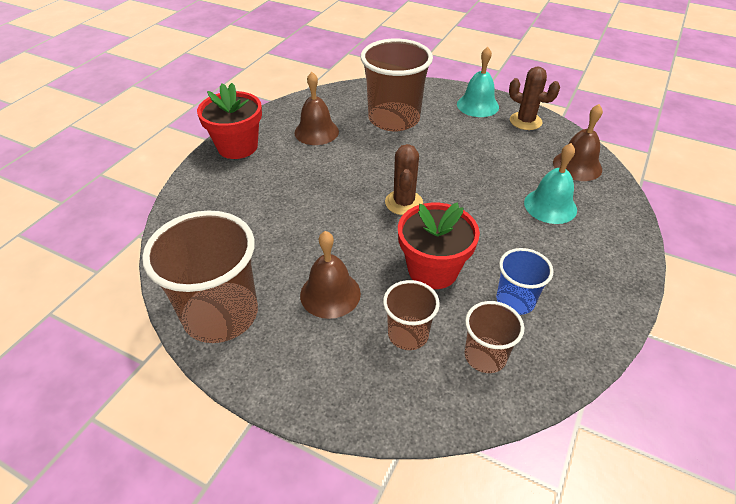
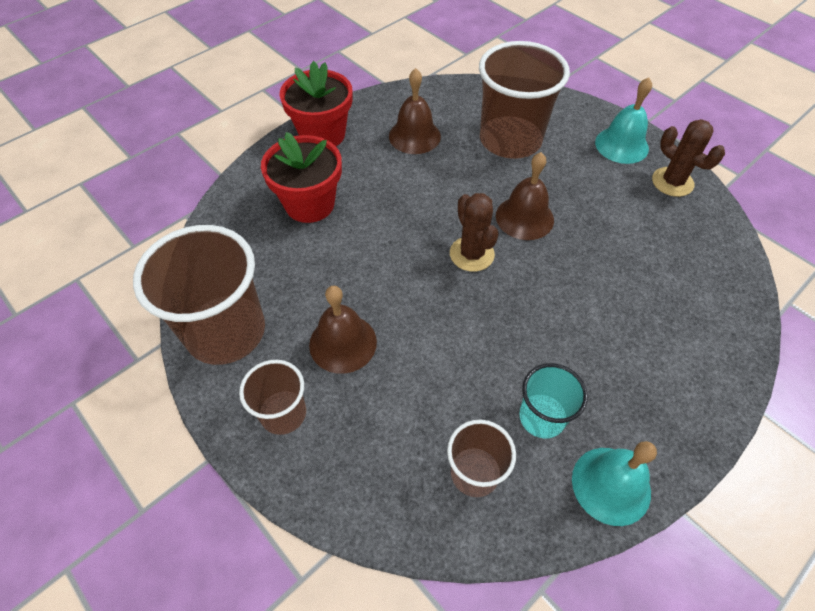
camera: 20 degrees right, 10 degrees up
brown cup [383,280,440,350] -> brown cup moved to [239,360,306,435]
brown cactus [385,144,423,215] -> brown cactus turned 45 degrees counterclockwise [450,193,498,272]
red flower pot [398,203,480,289] -> red flower pot moved to [261,132,342,223]
blue cup [496,248,554,315] -> turquoise cup [519,363,588,438]
turquoise bell [524,143,577,224] -> turquoise bell moved to [572,441,657,526]
brown bell [553,104,603,181] -> brown bell moved to [496,152,554,240]

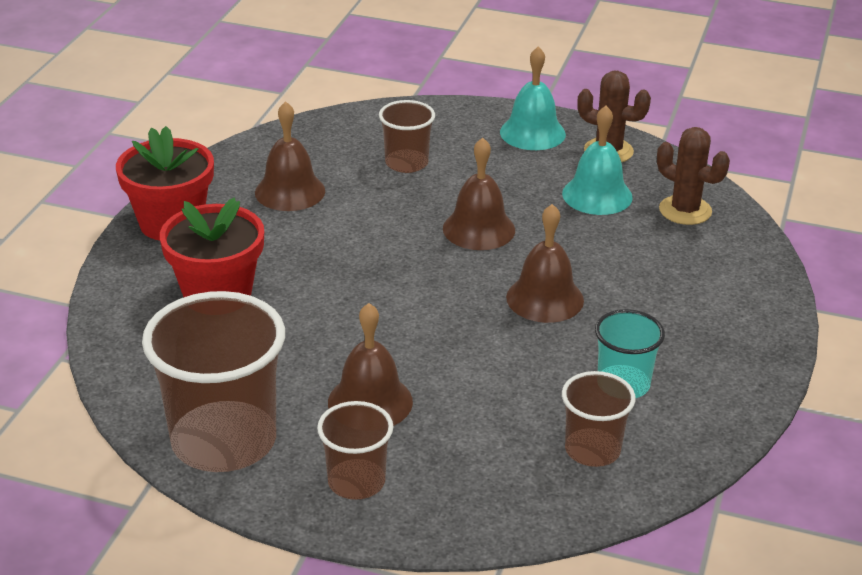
camera: 30 degrees left, 20 degrees down
brown cactus [450,193,498,272] -> brown cactus moved to [657,127,730,225]
brown cup [479,41,570,159] -> brown cup [379,100,435,173], size x0.53
turquoise bell [572,441,657,526] -> turquoise bell moved to [562,106,633,215]
none -> brown bell [506,204,584,323]

